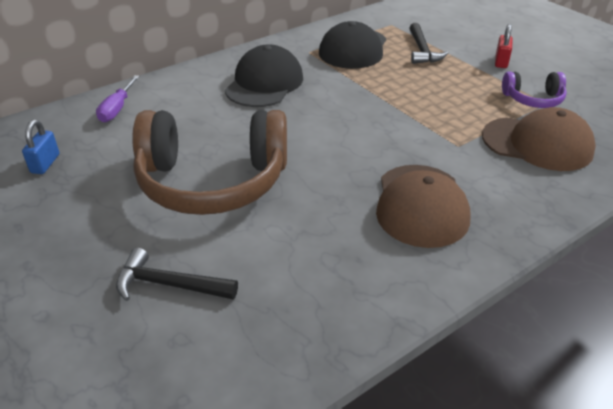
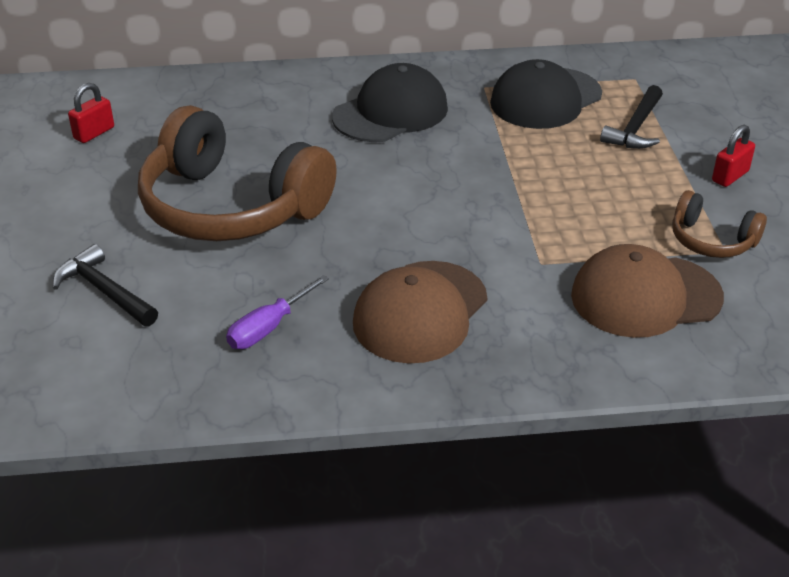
camera: 30 degrees right, 0 degrees up
blue padlock [22,120,60,174] -> red padlock [68,83,114,143]
purple screwdriver [96,75,140,122] -> purple screwdriver moved to [226,275,329,349]
brown cap [482,107,596,171] -> brown cap turned 120 degrees clockwise [571,244,724,338]
purple headphones [502,72,567,108] -> brown headphones [672,190,767,258]

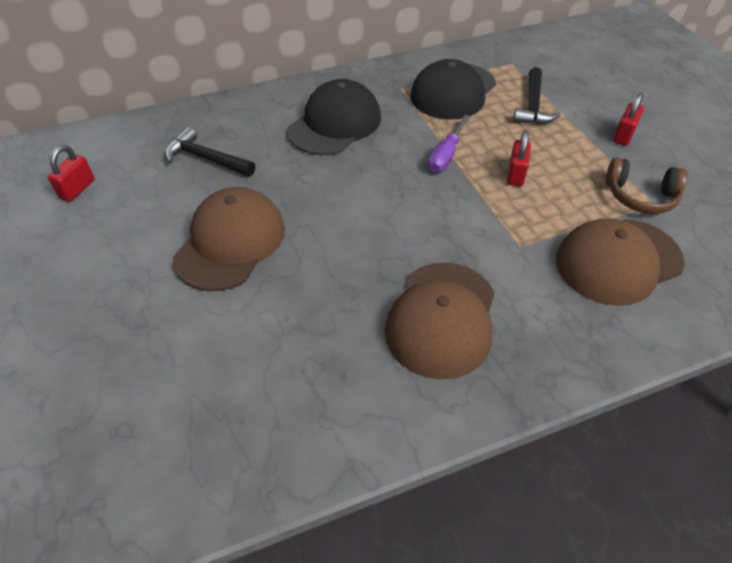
camera: 15 degrees left, 10 degrees up
black hammer [53,244,158,326] -> black hammer moved to [165,127,255,177]
brown headphones [138,105,337,241] -> brown cap [173,187,285,291]
purple screwdriver [226,275,329,349] -> purple screwdriver moved to [428,115,470,173]
none -> red padlock [507,130,531,186]

